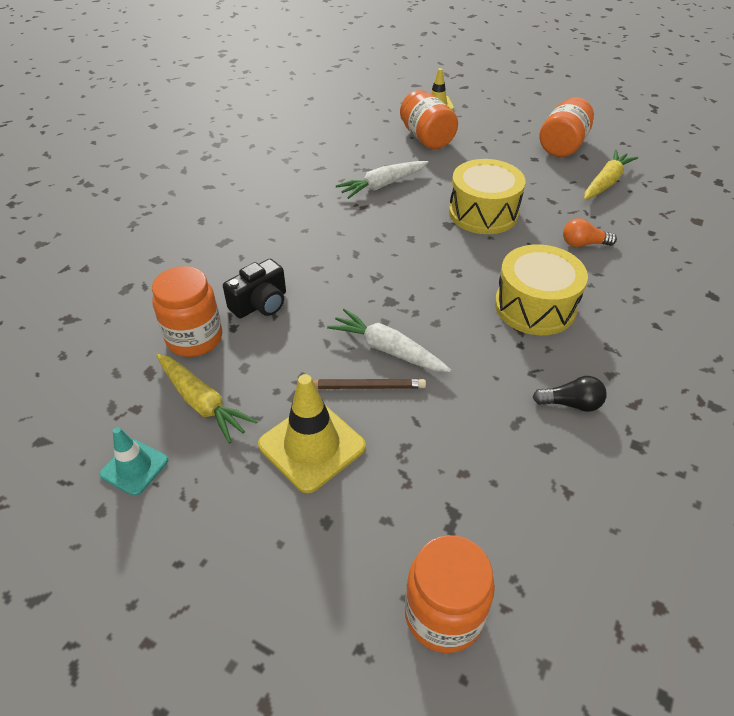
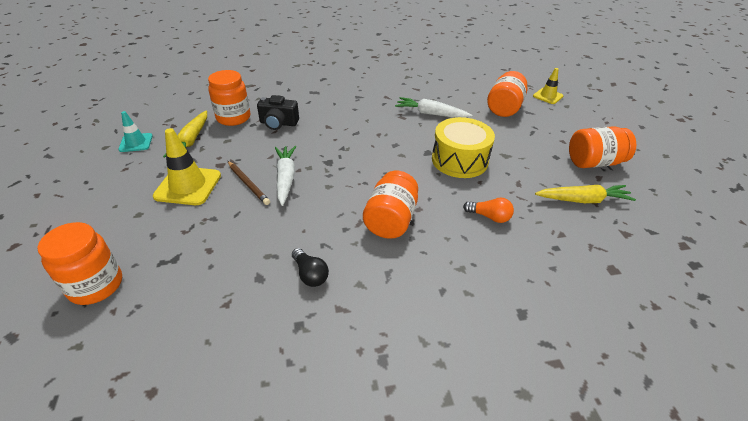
camera: 50 degrees right, 5 degrees down
yellow drum [495,244,588,335] -> orange jar [363,171,418,239]
orange light bulb [563,218,617,247] -> orange light bulb turned 150 degrees clockwise [463,197,514,223]

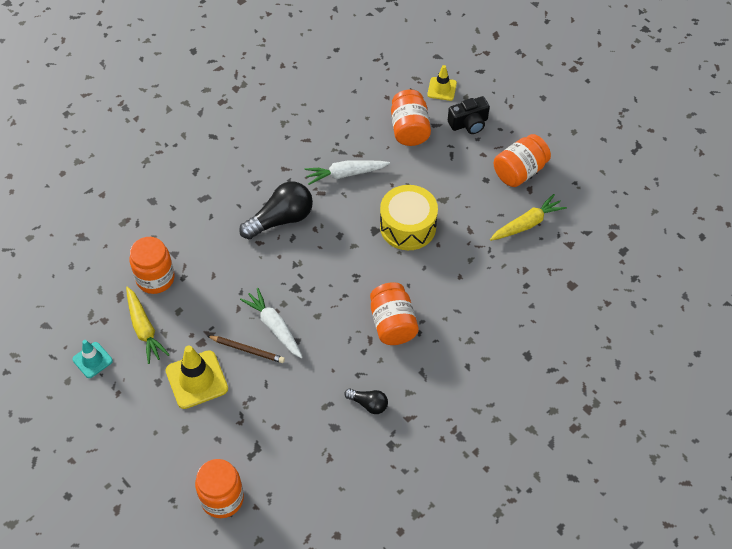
camera: 30 degrees left, 15 degrees up
black camera [257,95,299,130] -> black camera moved to [448,96,490,134]
orange light bulb [463,197,514,223] -> none
none -> black light bulb [239,181,313,239]

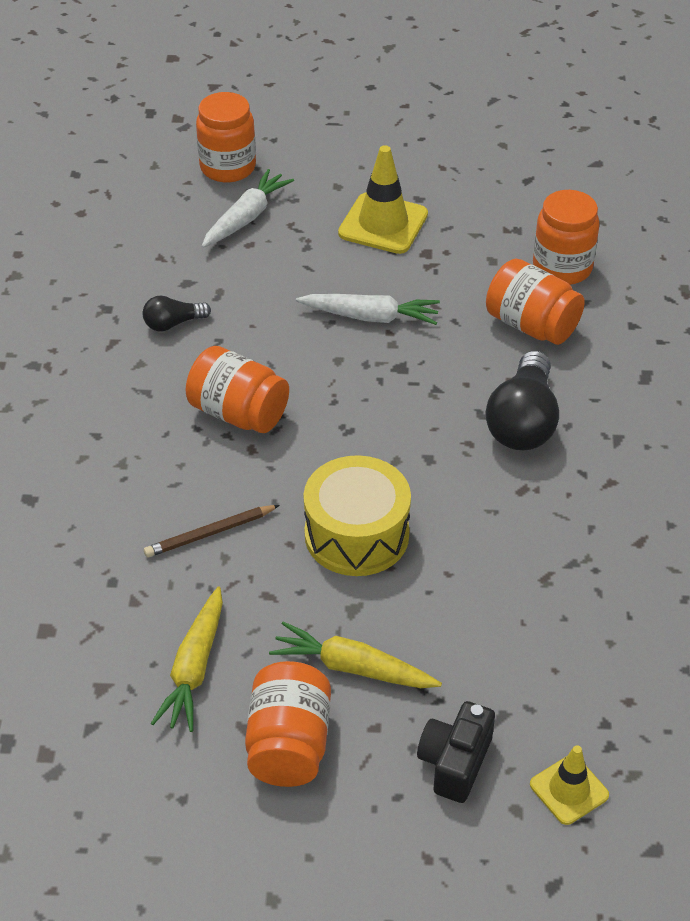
camera: 135 degrees right, 10 degrees down
turquoise traffic cone [72,340,113,378] -> none
yellow carrot [126,287,170,364] -> yellow carrot moved to [269,622,442,688]
brown pencil [207,336,285,363] -> brown pencil moved to [144,505,280,557]
white carrot [305,160,390,185] -> white carrot moved to [202,169,294,248]
orange jar [391,89,431,146] -> orange jar moved to [486,258,585,345]

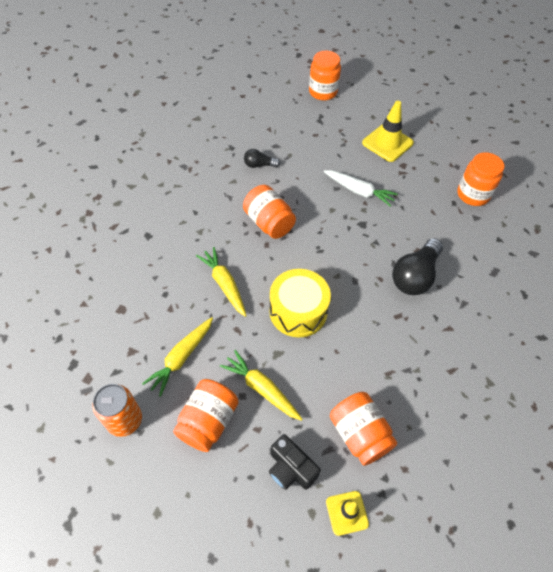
camera: 20 degrees right, 10 degrees up
brown pencil [144,505,280,557] -> yellow carrot [196,247,247,317]
white carrot [202,169,294,248] -> none
black camera [417,701,495,803] -> black camera turned 90 degrees counterclockwise [269,434,321,490]
orange jar [486,258,585,345] -> orange jar moved to [330,392,397,466]
none -> orange can [92,384,142,437]

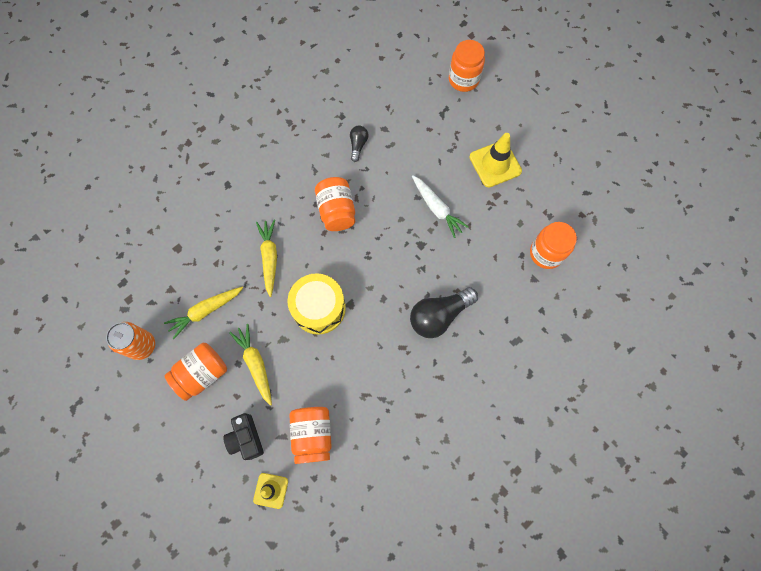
camera: 25 degrees right, 15 degrees up
black light bulb [244,149,280,168] -> black light bulb turned 75 degrees clockwise [350,126,368,162]

